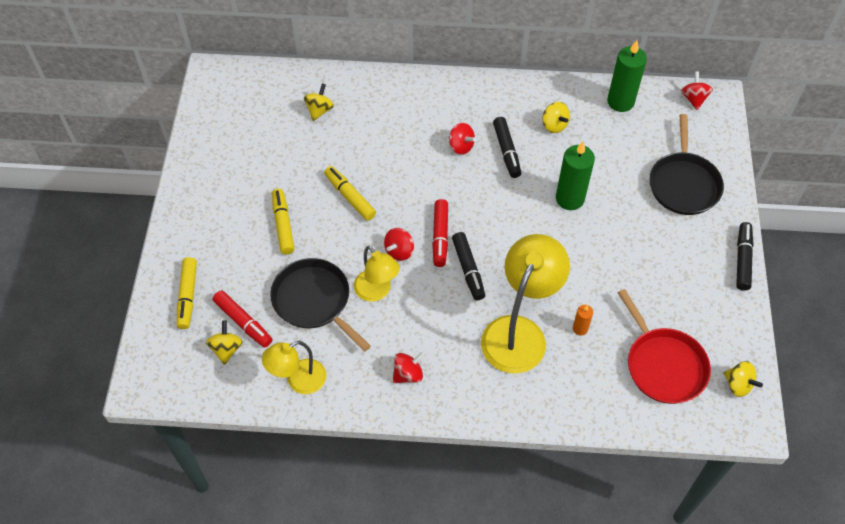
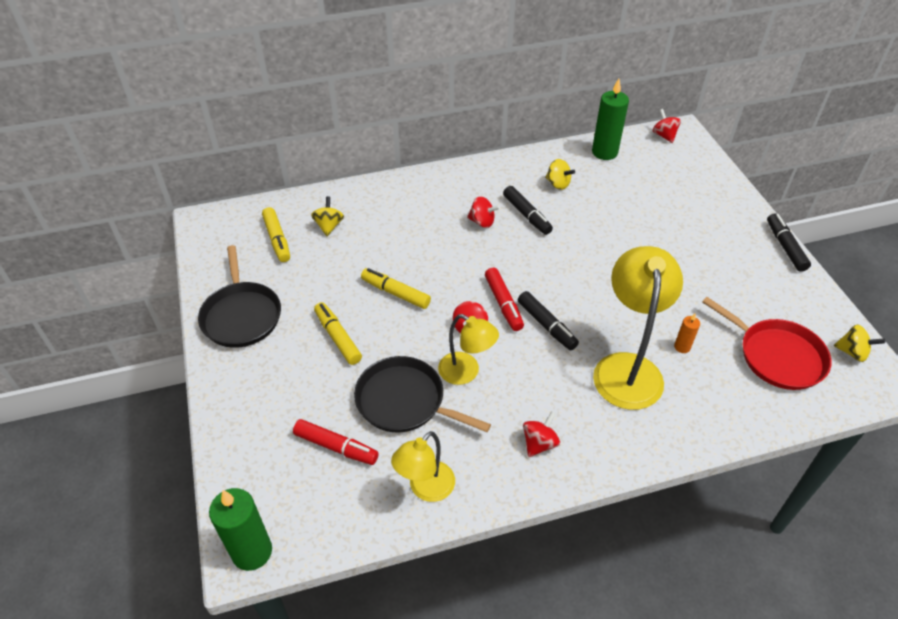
camera: 20 degrees left, 10 degrees down
yellow marker [177,257,197,329] -> yellow marker moved to [262,207,290,262]
yellow spinning top [206,320,243,365] -> none
green candle [556,141,595,210] -> green candle moved to [209,488,272,571]
black pan [649,114,724,215] -> black pan moved to [198,245,281,348]

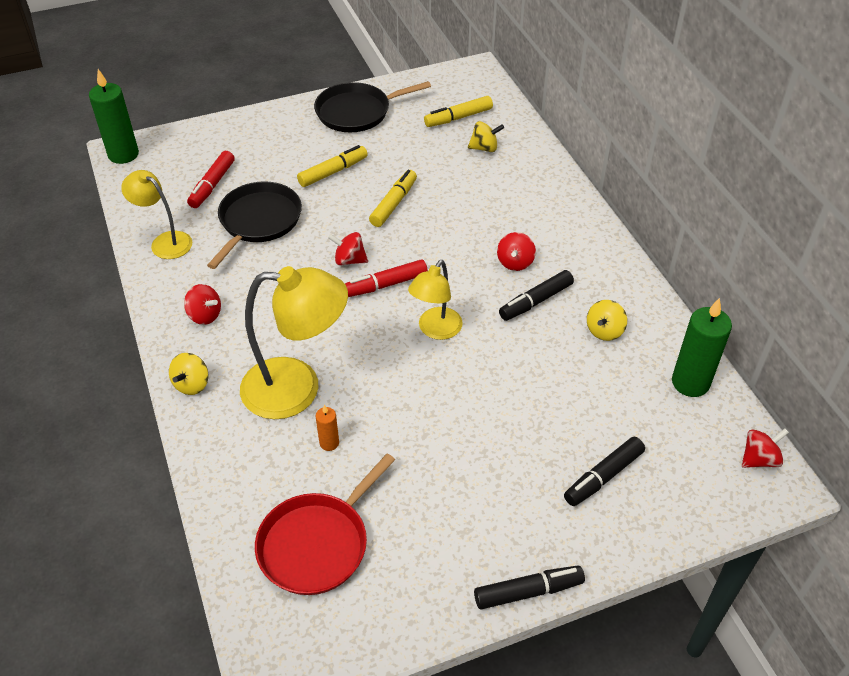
camera: 85 degrees right, 0 degrees up
yellow lamp [438,314,499,385] -> yellow lamp moved to [408,260,463,340]
black marker [518,291,579,350] -> black marker moved to [564,437,645,506]
yellow spinning top [834,324,885,362] -> yellow spinning top moved to [169,353,209,395]

